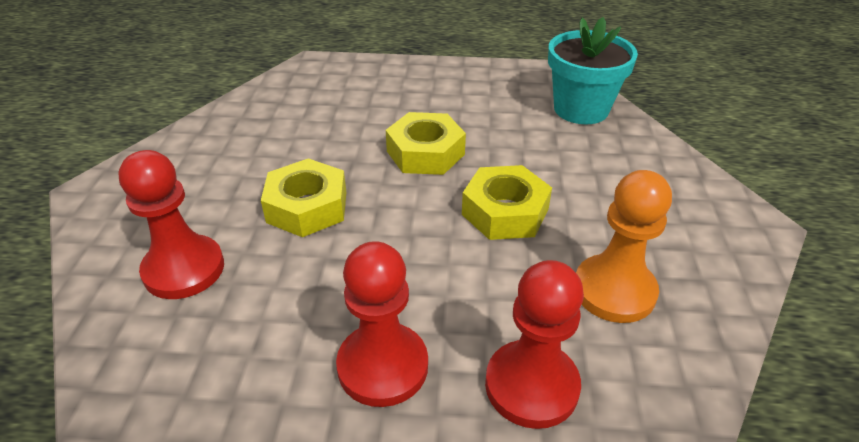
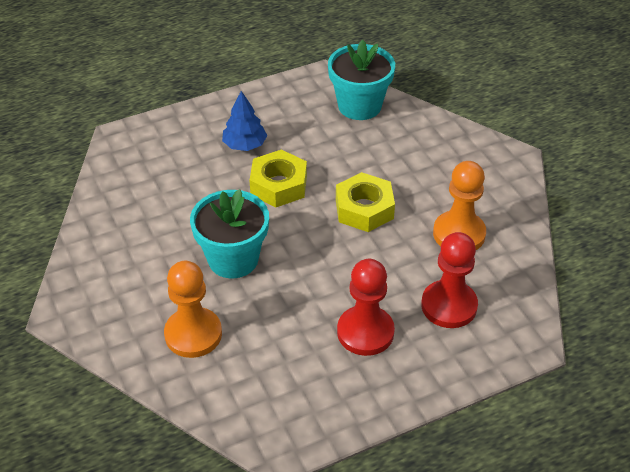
camera: 30 degrees left, 5 degrees up
red pawn [119,150,224,299] -> orange pawn [164,261,222,358]
yellow nut [261,158,346,237] -> turquoise flower pot [190,189,269,278]
none -> blue tree [222,91,267,151]

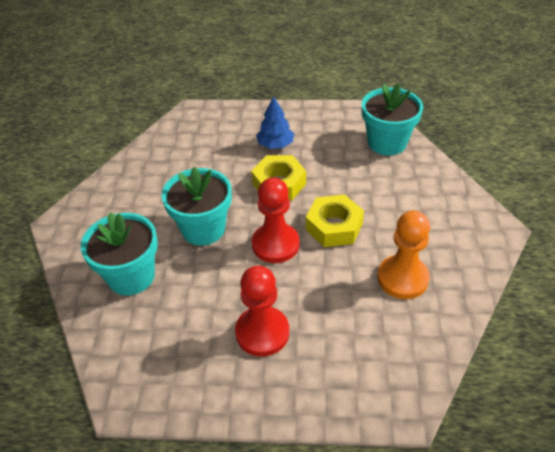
camera: 30 degrees right, 0 degrees up
orange pawn [164,261,222,358] -> turquoise flower pot [81,212,158,296]
red pawn [421,232,478,328] -> red pawn moved to [252,177,300,263]

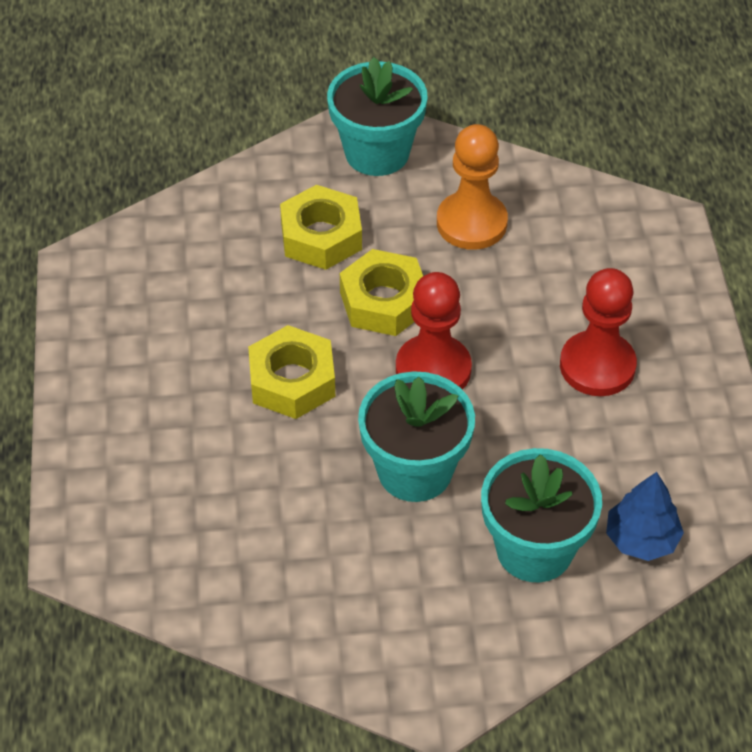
camera: 100 degrees left, 5 degrees up
blue tree [256,96,294,149] -> blue tree moved to [606,472,684,561]
turquoise flower pot [362,83,423,156] -> turquoise flower pot moved to [327,57,428,176]
none -> yellow nut [280,185,362,270]

